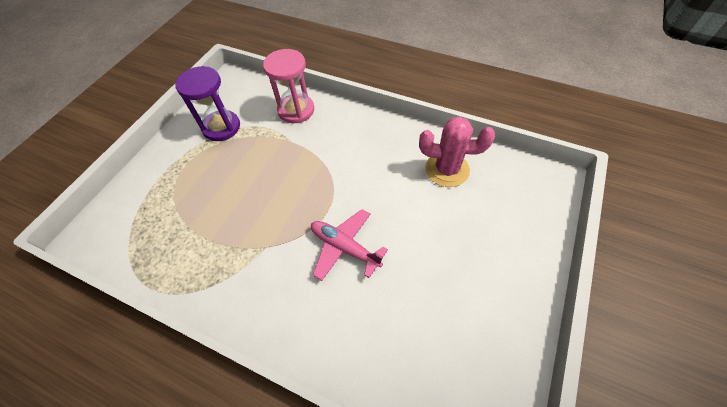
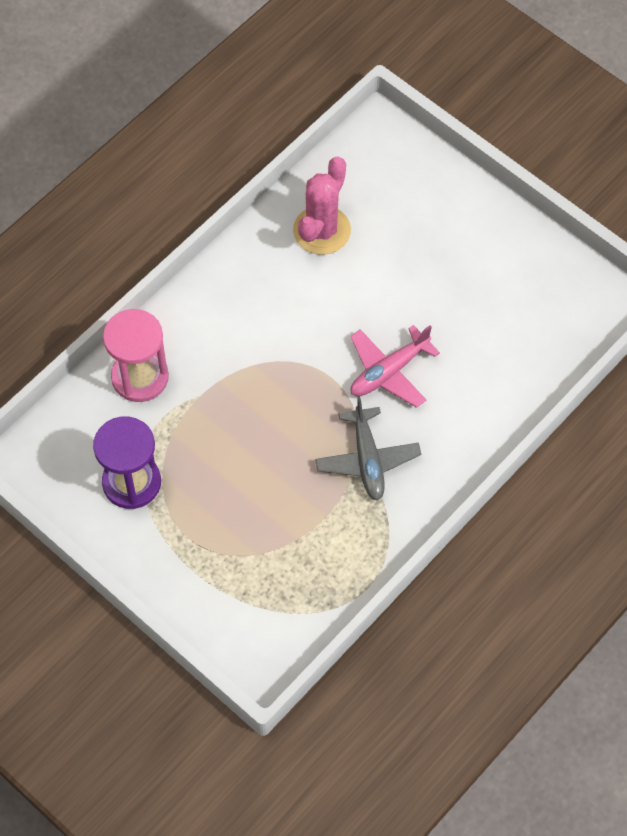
camera: 75 degrees left, 5 degrees up
none -> grey plane [315,396,421,501]

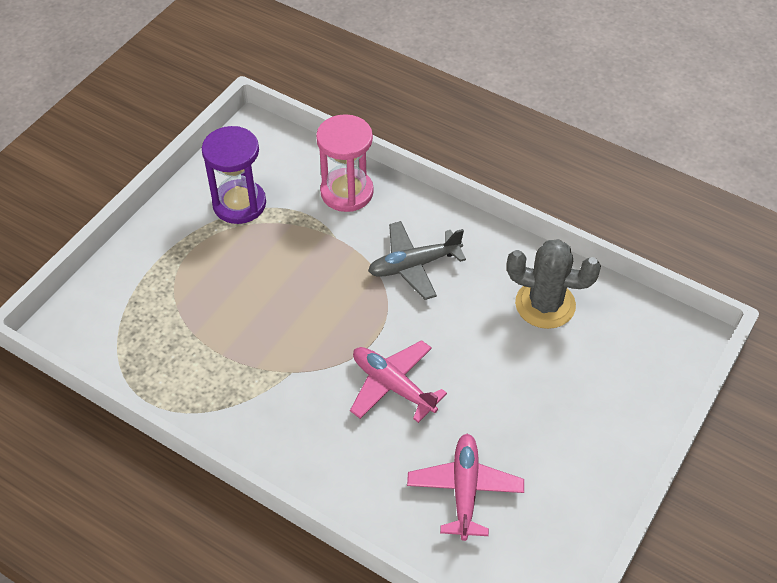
camera: 80 degrees right, 10 degrees down
pink cactus [293,157,351,255] -> grey cactus [507,239,601,329]
grey plane [315,396,421,501] -> grey plane moved to [368,221,466,300]
none -> pink plane [407,434,524,541]

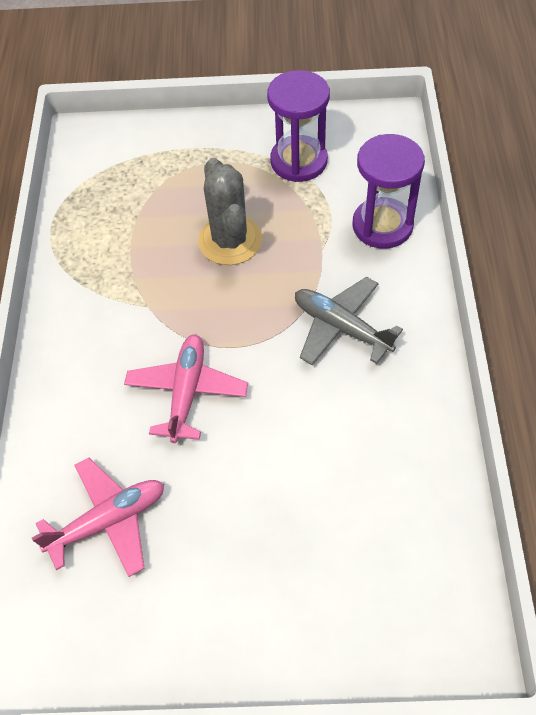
camera: 60 degrees right, 5 degrees up
pink hourglass [316,114,374,212] -> purple hourglass [353,134,425,249]
grey cactus [507,239,601,329] -> grey cactus moved to [198,158,262,265]

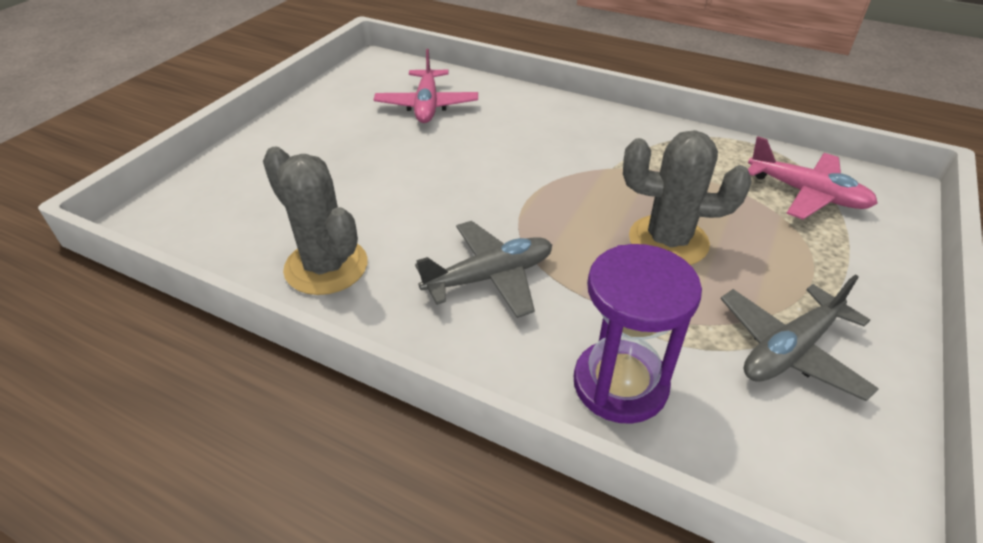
camera: 115 degrees right, 15 degrees down
pink plane [124,334,248,443] -> pink plane moved to [748,136,878,220]
purple hourglass [267,70,330,182] -> grey plane [721,275,879,401]
none -> grey cactus [263,147,368,295]

